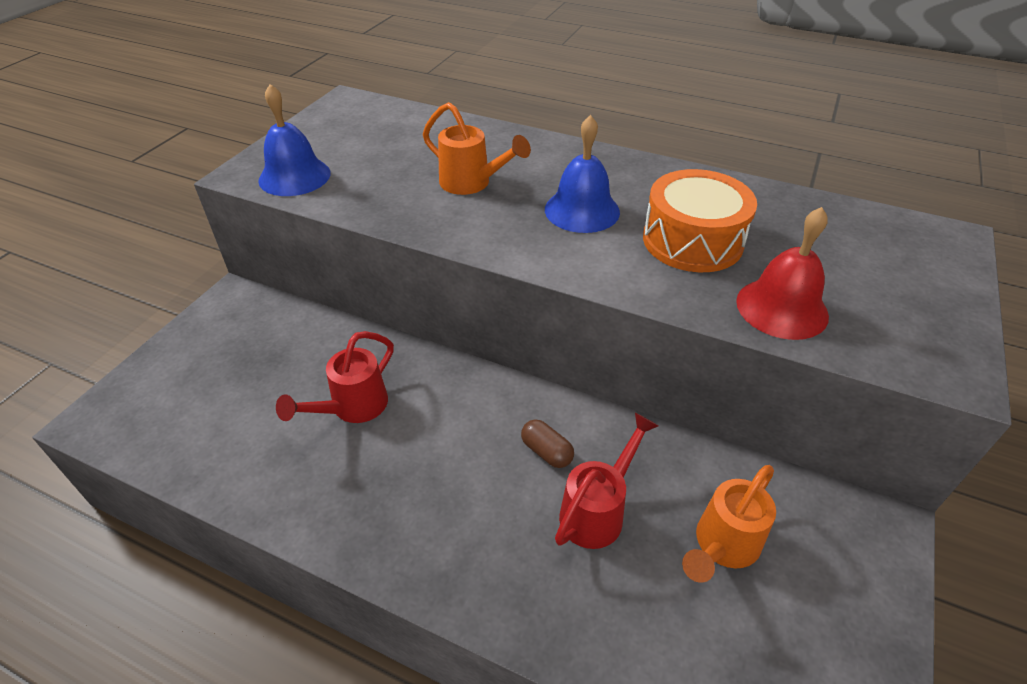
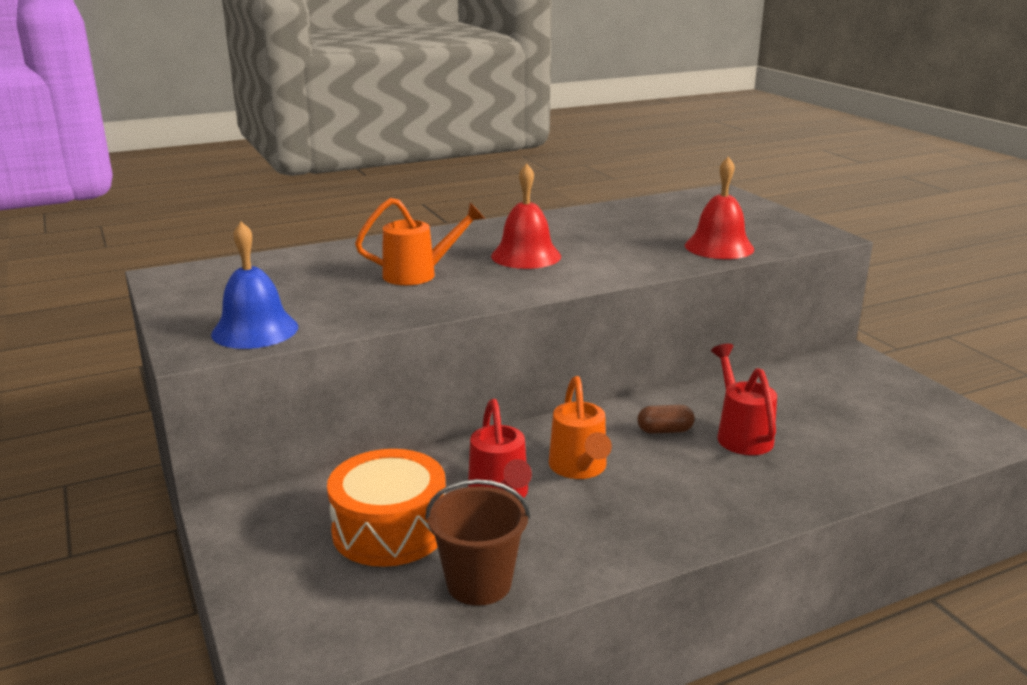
camera: 50 degrees left, 20 degrees down
blue bell [545,115,620,233] -> red bell [491,163,561,269]
orange drum [643,169,757,272] -> orange drum moved to [327,449,446,567]
orange watering can [682,465,776,583] -> orange watering can moved to [549,376,612,479]
none -> brown bucket [425,479,530,606]

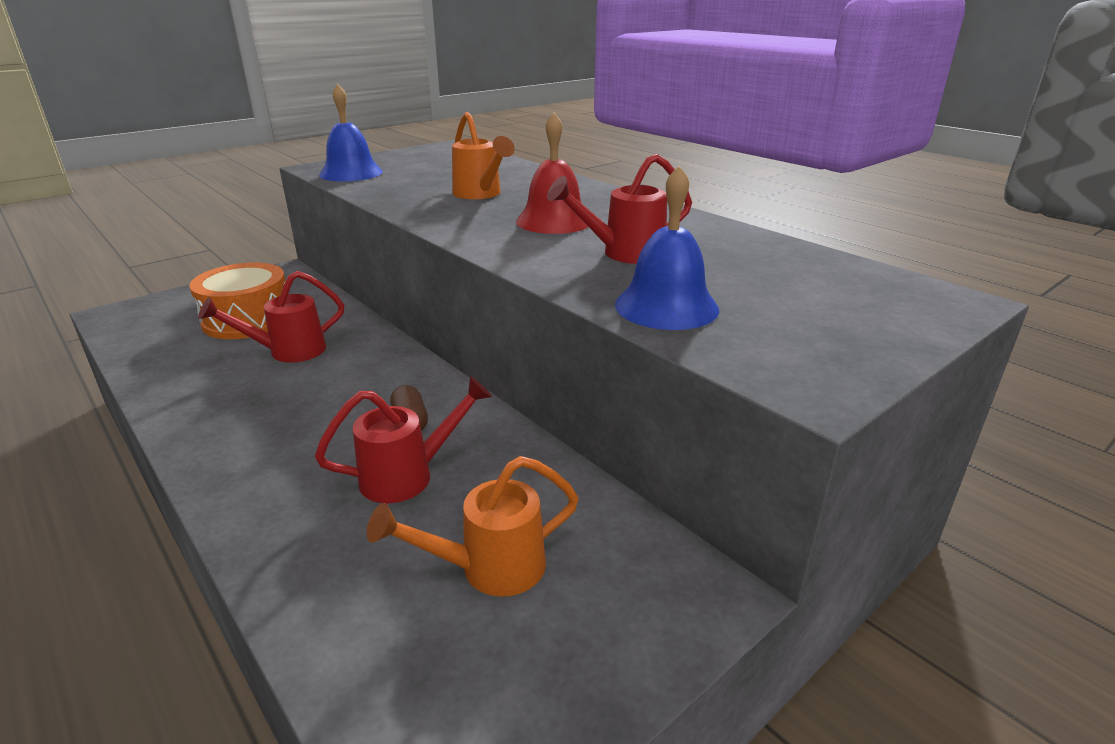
camera: 75 degrees right, 5 degrees up
brown bucket [425,479,530,606] -> none
orange watering can [549,376,612,479] -> orange watering can moved to [367,456,579,597]
red bell [685,157,754,259] -> blue bell [615,166,719,330]
none -> red watering can [547,154,692,264]

